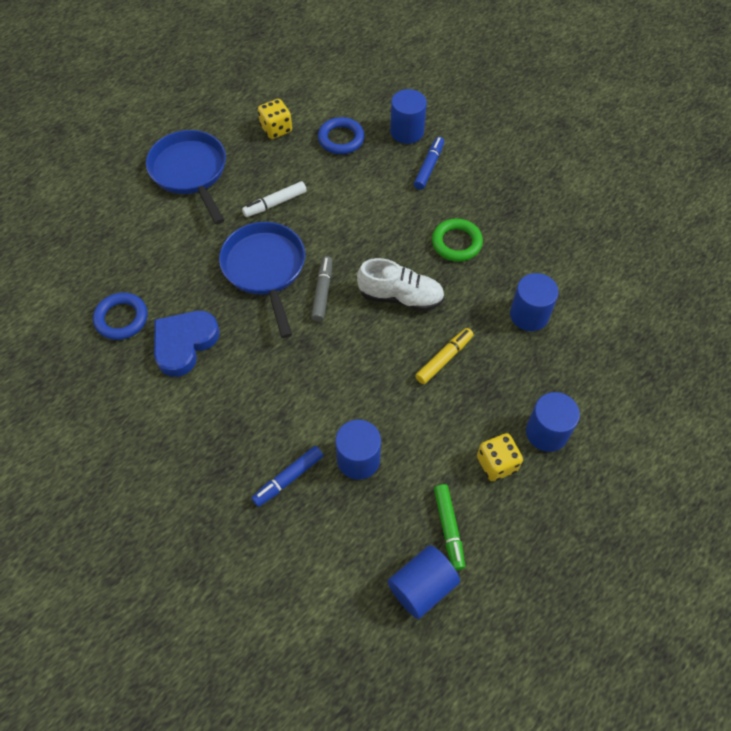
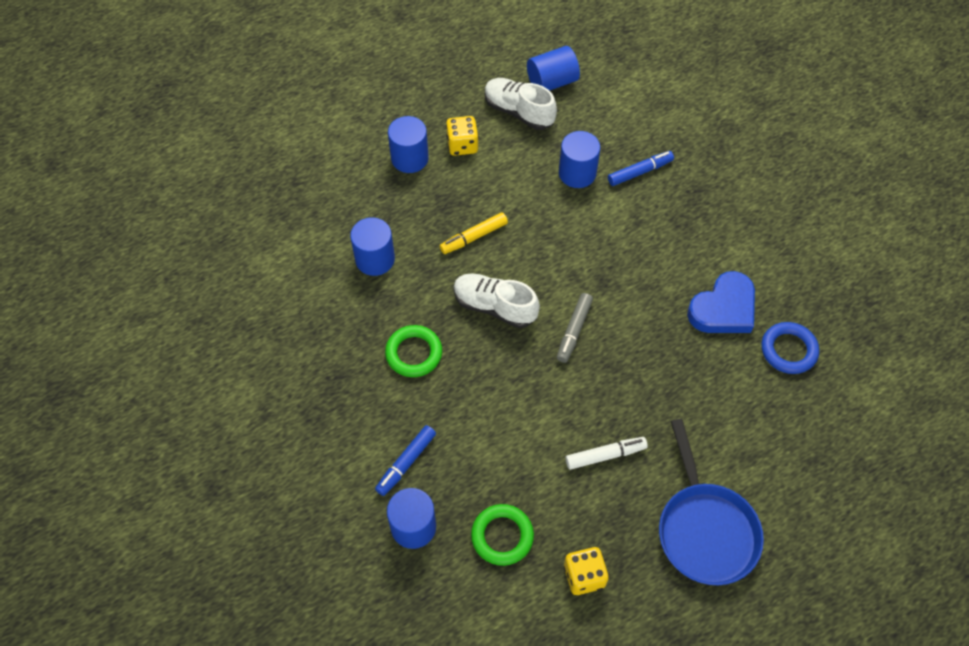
camera: 165 degrees left, 0 degrees up
blue pan [219,222,305,338] -> none
blue ring [318,117,365,154] -> green ring [471,504,534,566]
green marker [434,484,465,571] -> white shoe [485,78,557,130]

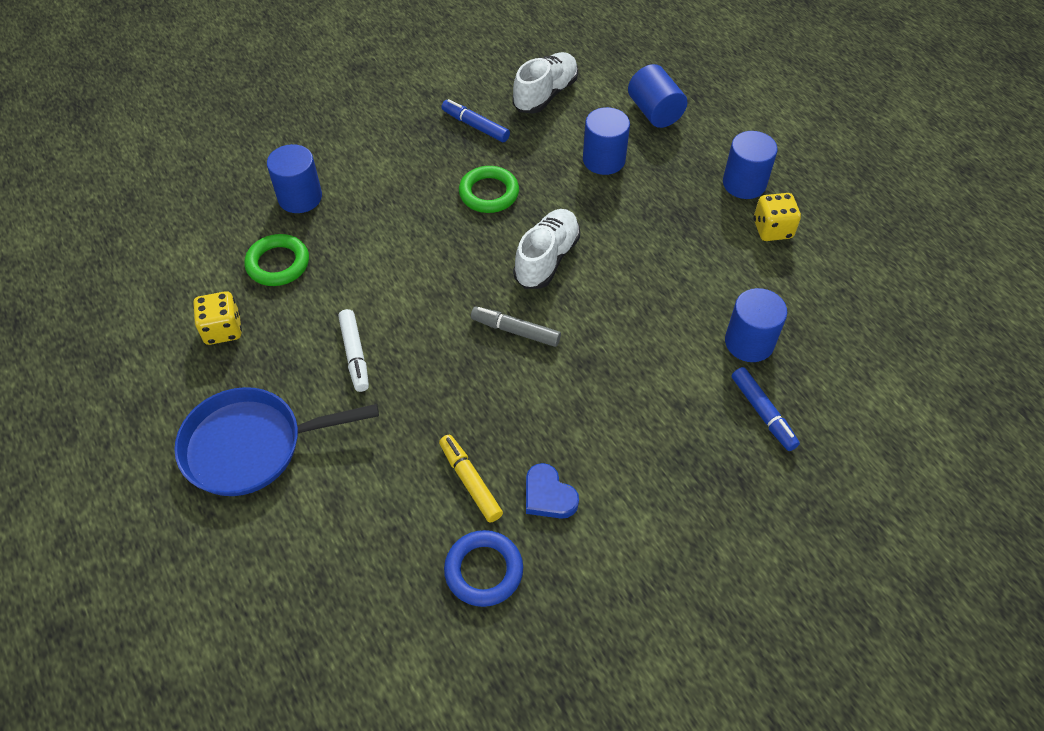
camera: 90 degrees right, 5 degrees down
blue marker [375,425,436,496] -> blue marker moved to [442,99,510,142]
yellow marker [440,212,508,254] -> yellow marker moved to [439,435,503,523]
white shoe [485,78,557,130] -> white shoe moved to [513,52,578,114]
blue cylinder [527,46,580,91] -> blue cylinder moved to [628,64,687,128]
blue heart [687,271,755,333] -> blue heart [526,463,579,519], size x0.61

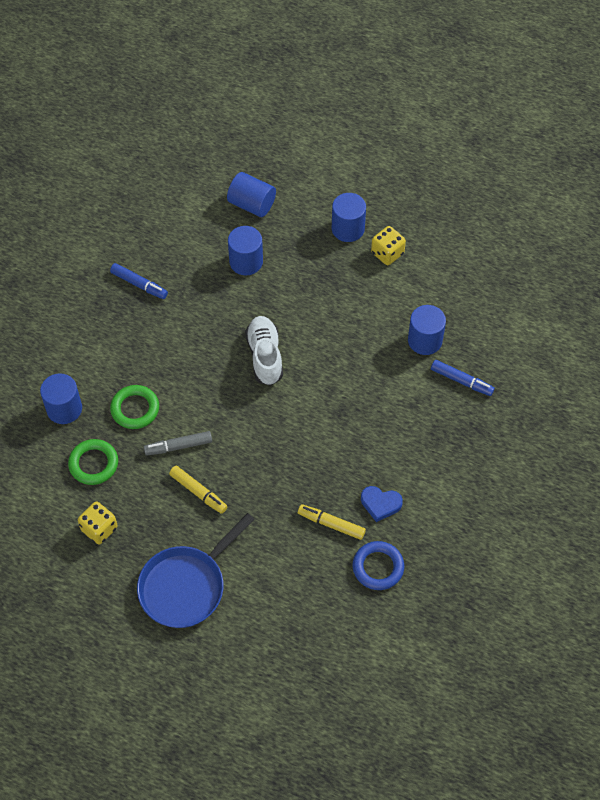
camera: 35 degrees left, 5 degrees up
white marker [338,309,369,392] -> yellow marker [169,466,228,514]
blue marker [442,99,510,142] -> blue marker turned 150 degrees counterclockwise [110,263,168,299]
green ring [459,166,519,213] -> green ring moved to [110,385,159,429]
grey marker [471,306,561,347] -> grey marker moved to [144,431,212,455]
white shoe [513,52,578,114] -> none

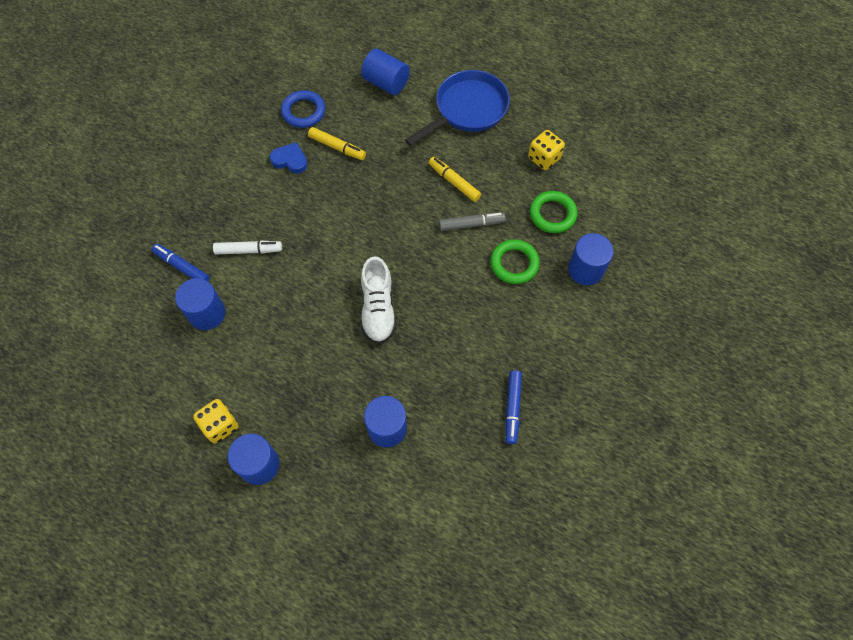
camera: 175 degrees left, 5 degrees up
blue marker [110,263,168,299] -> blue marker turned 120 degrees counterclockwise [505,370,522,444]
blue cylinder [227,172,276,217] -> blue cylinder moved to [361,48,410,95]
none -> white marker [213,241,282,254]

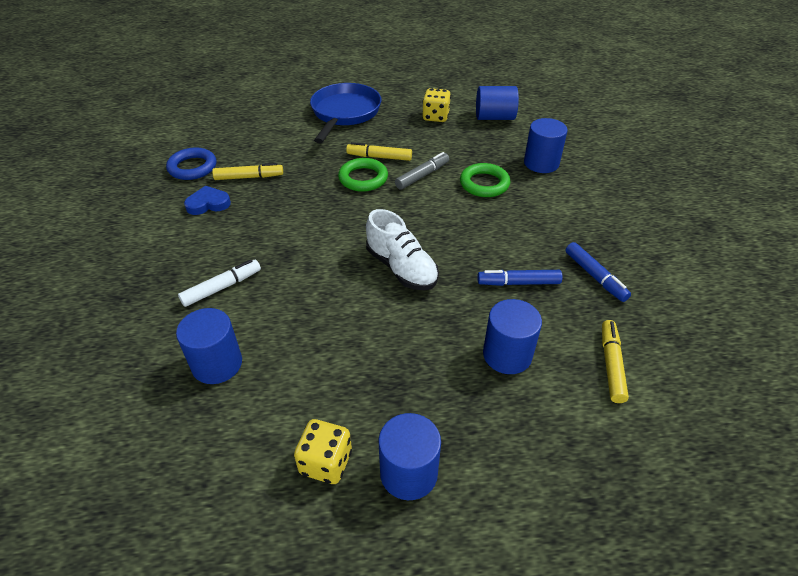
camera: 35 degrees left, 20 degrees down
blue marker [152,244,210,282] -> blue marker moved to [477,270,563,286]
blue cylinder [361,48,410,95] -> blue cylinder moved to [476,86,519,120]
green ring [530,191,578,233] -> green ring moved to [338,158,388,192]
none -> yellow marker [602,320,629,403]

